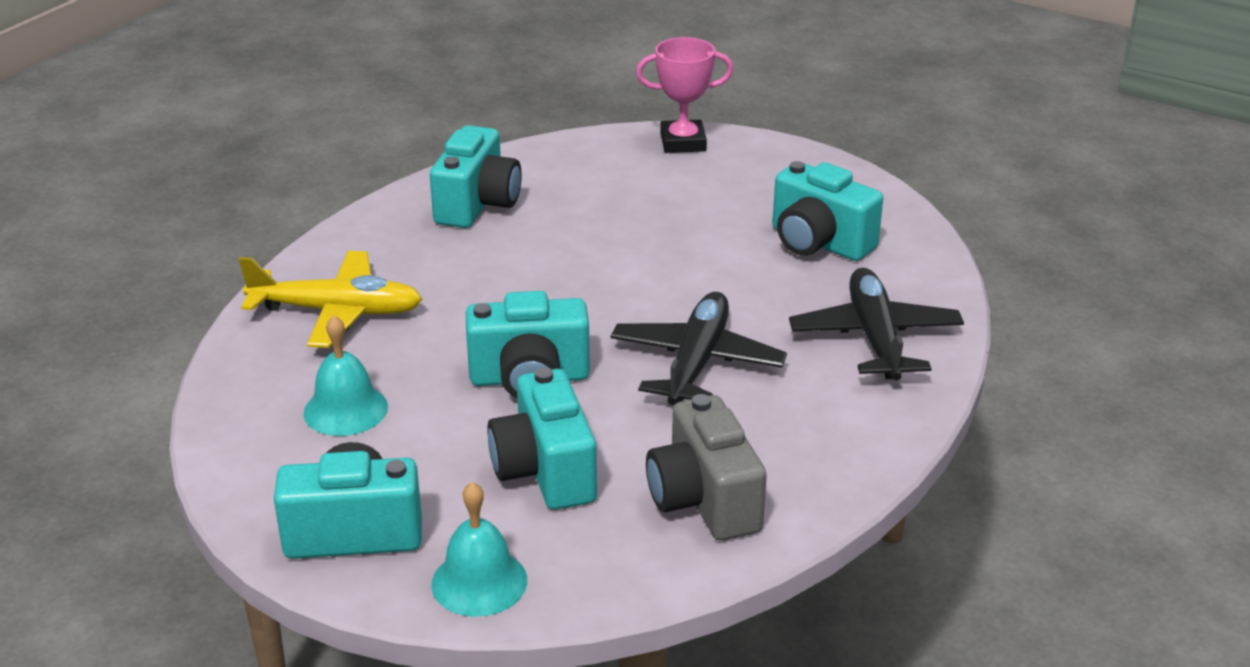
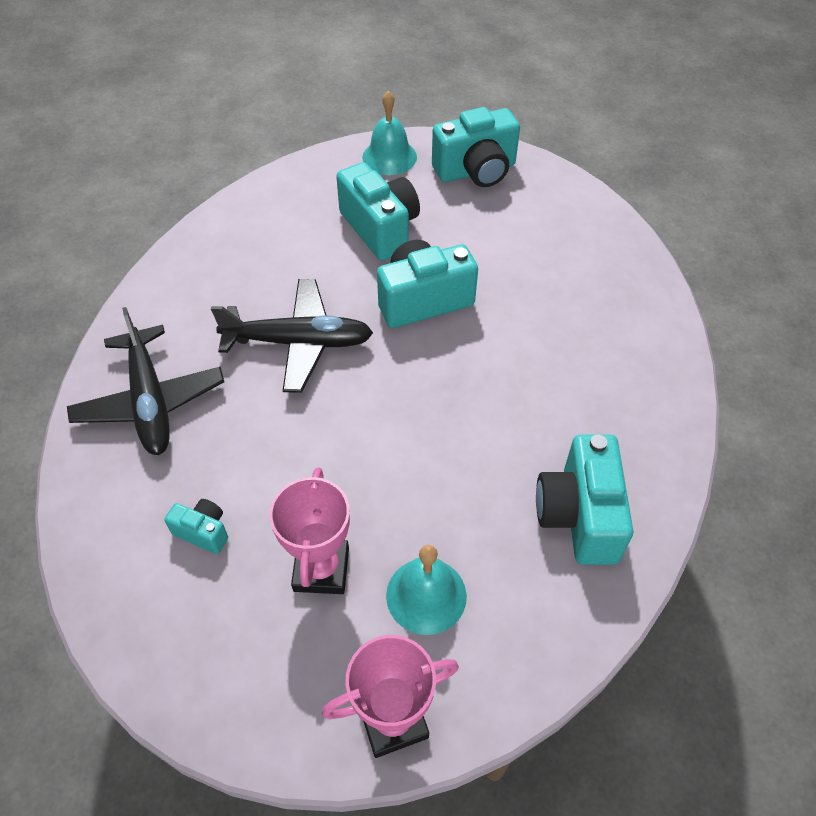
camera: 165 degrees right, 20 degrees up
yellow plane [239,251,422,348] -> none
turquoise bell [303,315,388,436] -> turquoise bell moved to [386,545,467,635]
black plane [611,292,787,405] -> black plane turned 90 degrees counterclockwise [211,279,373,393]
grey camera [646,394,767,541] -> none
turquoise camera [773,161,883,261] -> turquoise camera [164,499,228,554], size x0.50
none -> pink trophy [269,467,350,594]

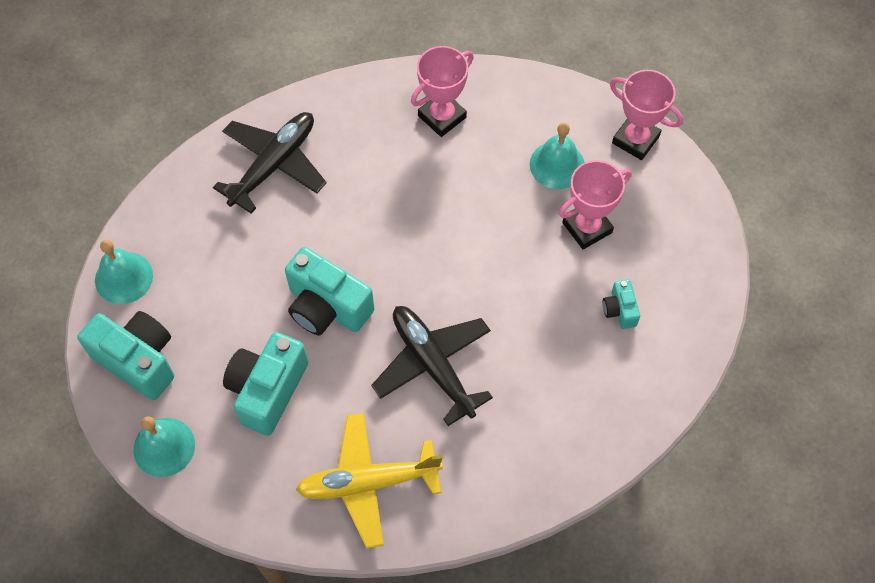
camera: 125 degrees left, 10 degrees up
black plane [67,307,224,455] -> black plane moved to [213,112,327,214]
turquoise camera [536,434,634,565] -> pink trophy [411,46,474,137]
none -> turquoise bell [95,240,153,304]
none -> yellow plane [296,413,443,548]

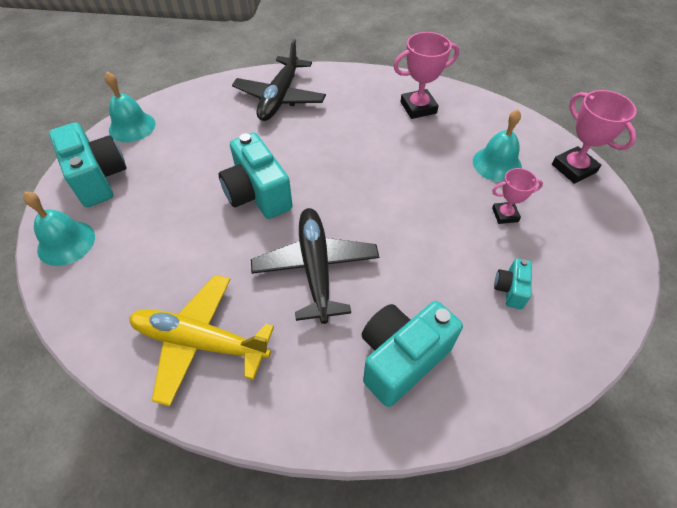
camera: 25 degrees right, 10 degrees down
black plane [213,112,327,214] -> black plane turned 135 degrees clockwise [232,39,326,121]
turquoise camera [223,332,308,436] -> turquoise camera moved to [362,301,463,407]
pink trophy [559,160,631,249] -> pink trophy [492,168,543,224], size x0.62

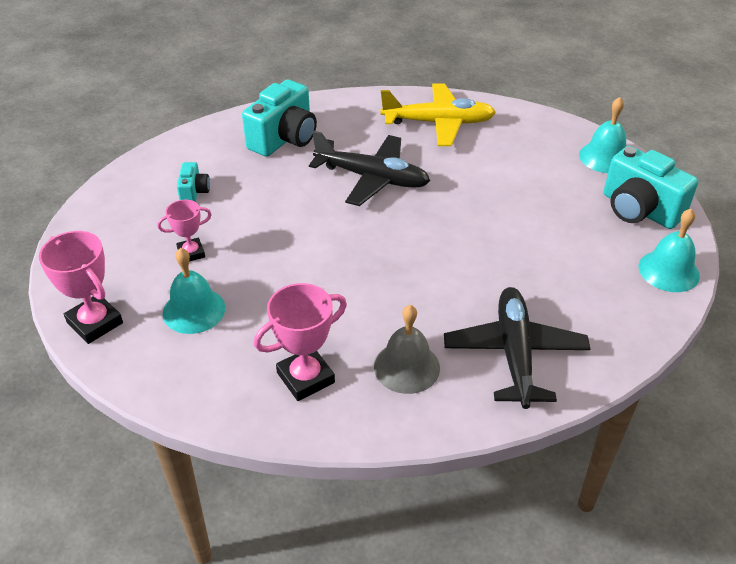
camera: 165 degrees right, 10 degrees down
turquoise camera [219,133,293,219] -> none
black plane [251,208,379,324] -> black plane turned 45 degrees counterclockwise [309,131,430,206]
none -> grey bell [374,305,440,394]

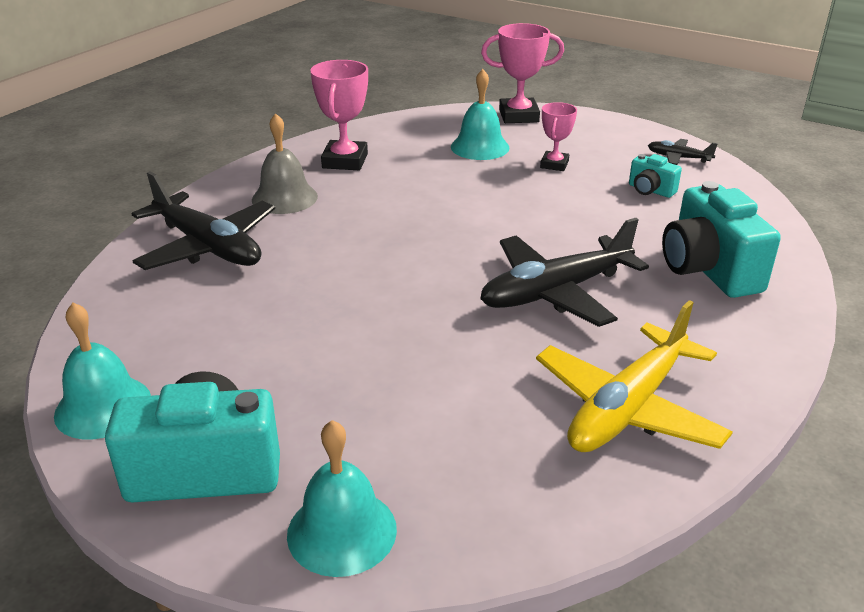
camera: 130 degrees right, 10 degrees down
none -> black plane [648,139,718,165]

